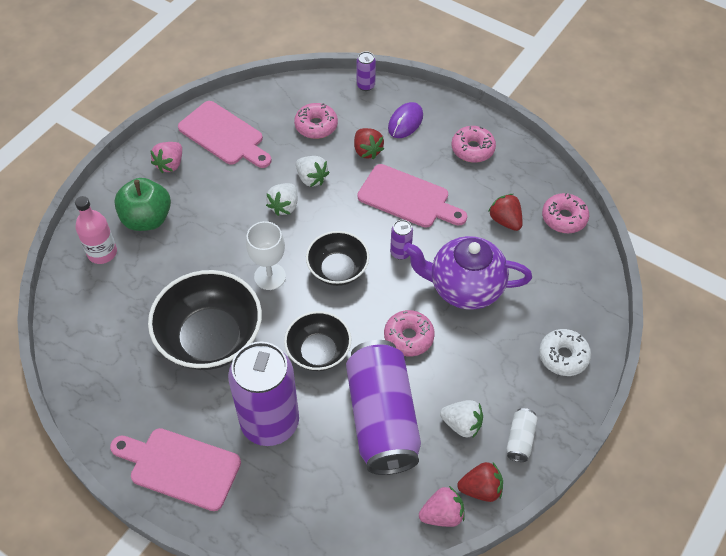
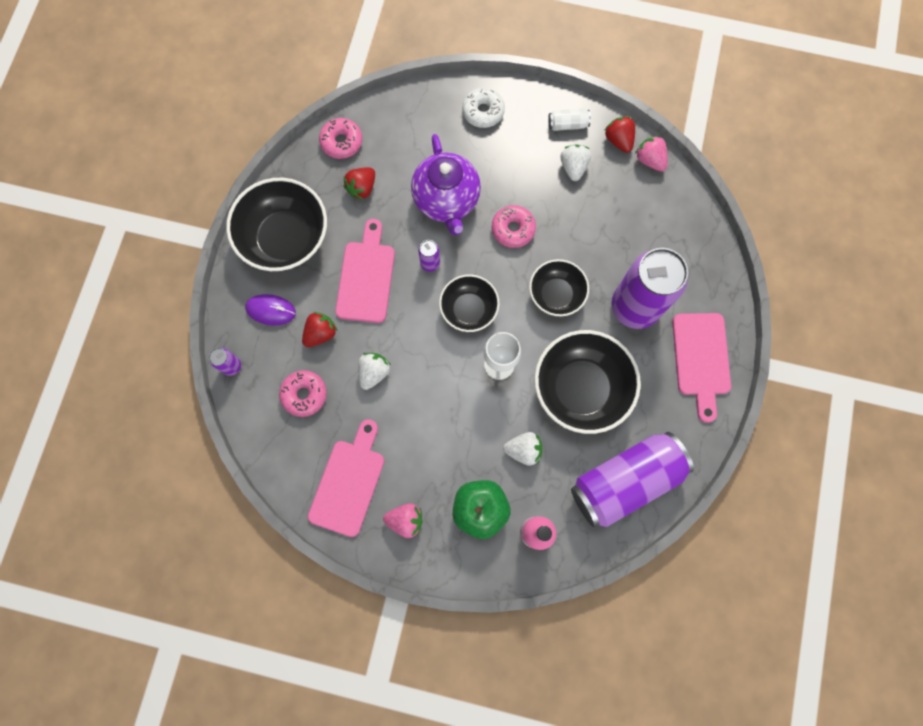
camera: 110 degrees left, 20 degrees up
white strawberry [266,183,297,216] -> white strawberry moved to [503,432,543,466]
purple can [346,340,421,475] -> purple can moved to [571,432,694,527]
pink donut [451,126,496,163] -> black bowl [226,178,327,271]

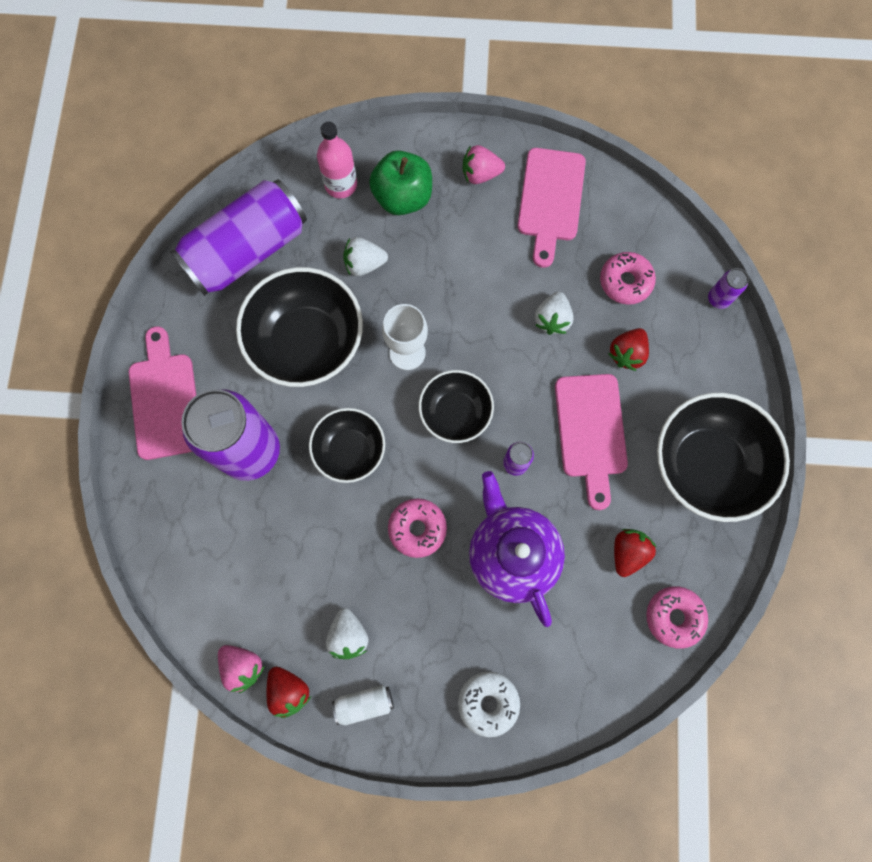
camera: 170 degrees right, 0 degrees up
purple mouse [245,294,296,326] -> none

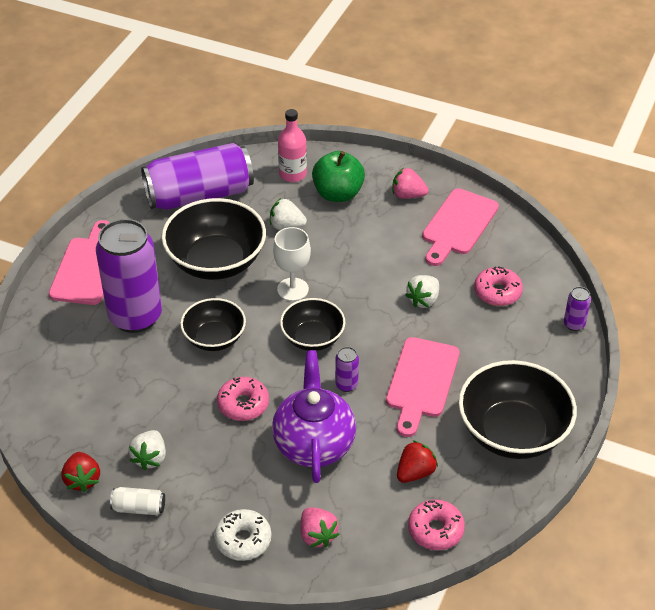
camera: 20 degrees right, 30 degrees down
pink strawberry [218,645,265,693] -> pink strawberry moved to [301,507,339,548]
red strawberry [608,328,649,371] -> none

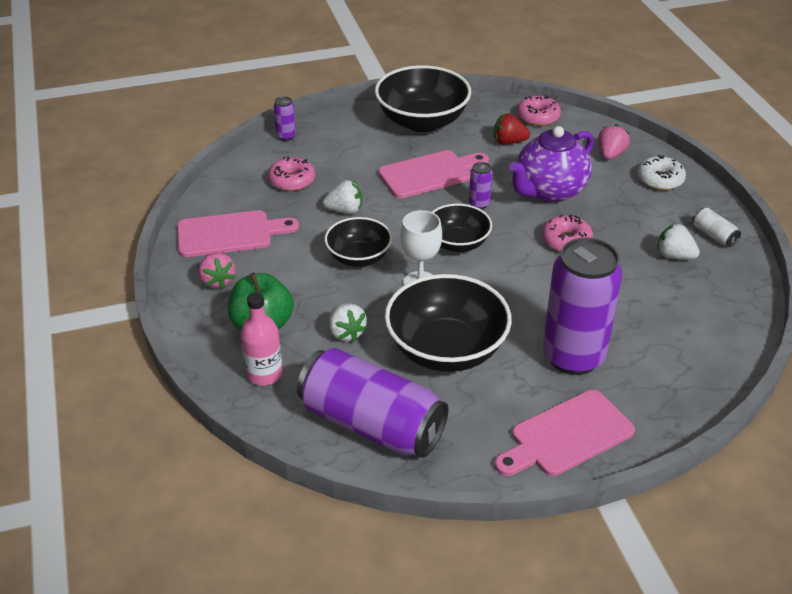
camera: 130 degrees left, 5 degrees down
red strawberry [62,452,100,492] -> none
white strawberry [128,430,166,470] -> white strawberry turned 120 degrees counterclockwise [657,223,700,259]
black bowl [180,298,246,351] -> black bowl moved to [325,217,392,267]

